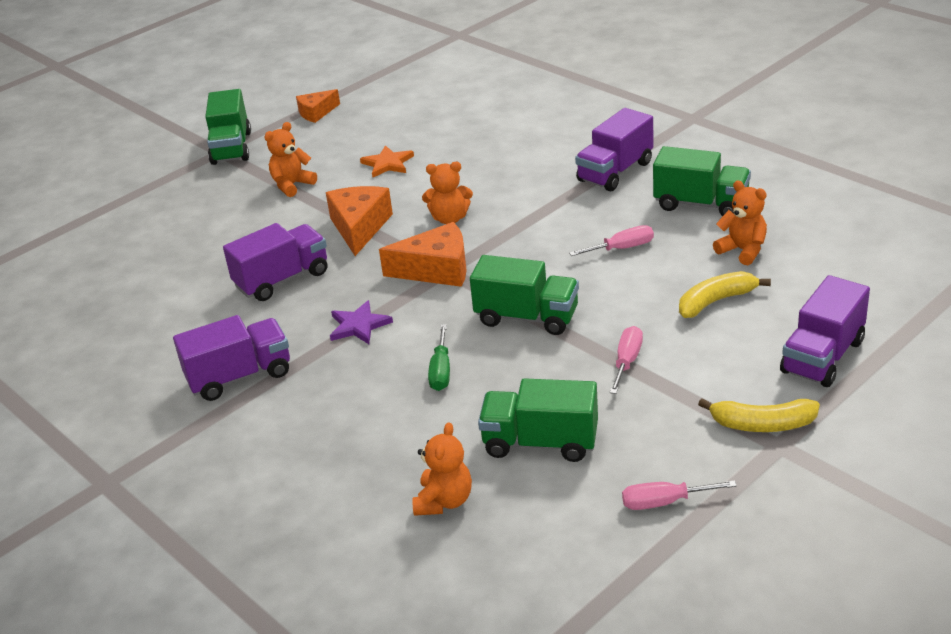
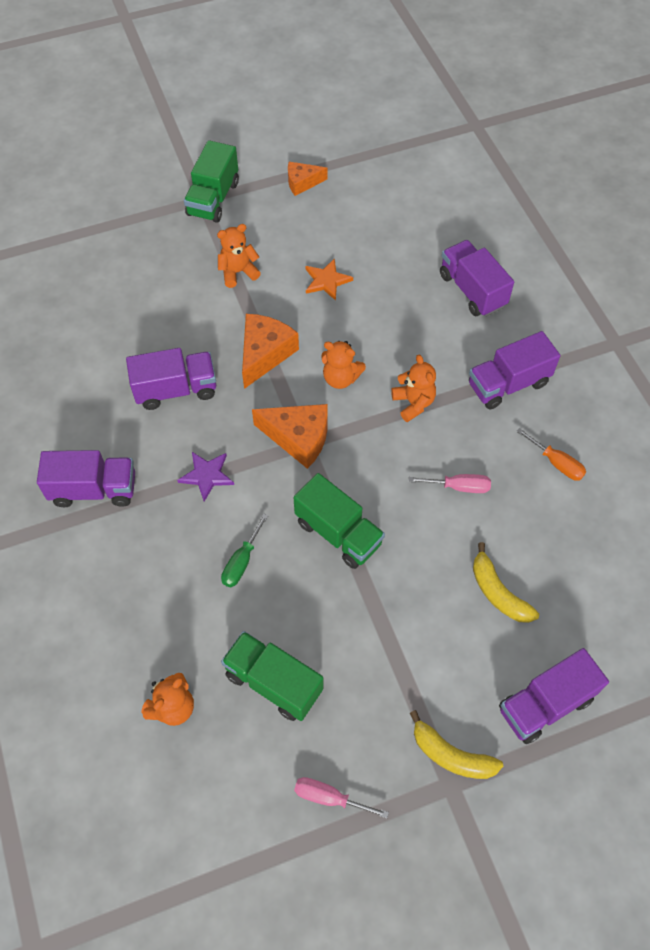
camera: 20 degrees right, 25 degrees up
pink screwdriver [609,326,643,394] -> none
green truck [653,146,751,216] -> orange screwdriver [516,428,586,481]
yellow banana [679,271,771,318] -> yellow banana turned 120 degrees counterclockwise [473,542,539,623]
orange teddy bear [713,181,767,265] -> orange teddy bear moved to [391,355,436,422]
none -> purple truck [440,240,514,317]

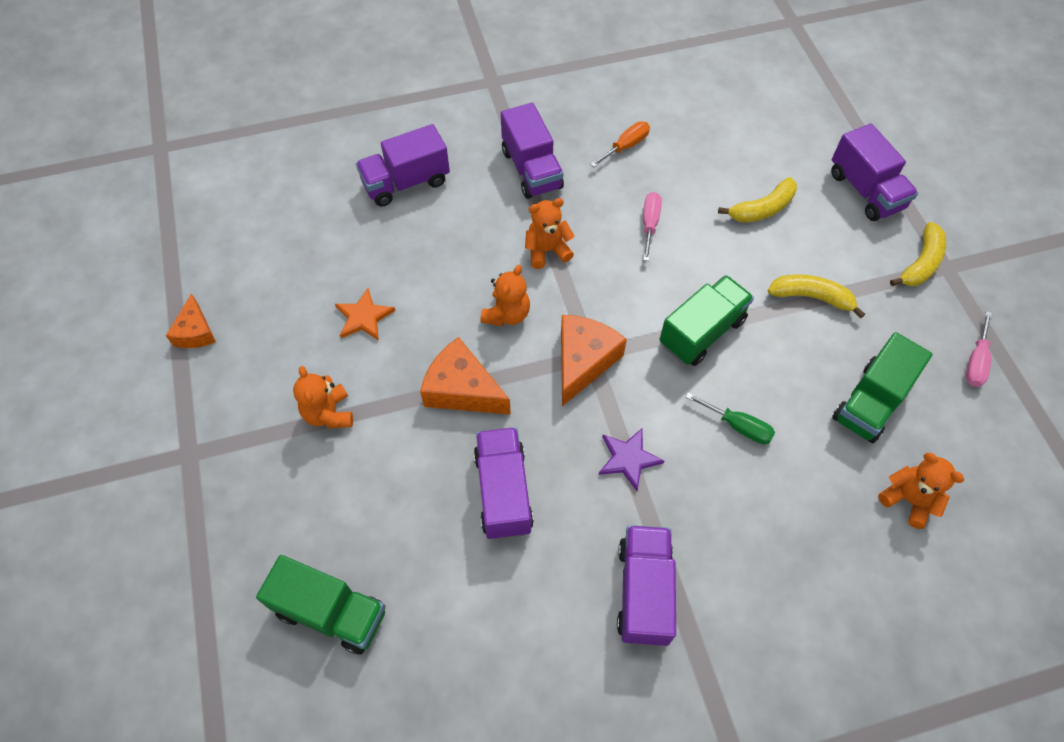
camera: 85 degrees left, 0 degrees up
green truck [184,140,239,223] -> green truck moved to [256,555,385,655]
none -> yellow banana [768,274,865,319]

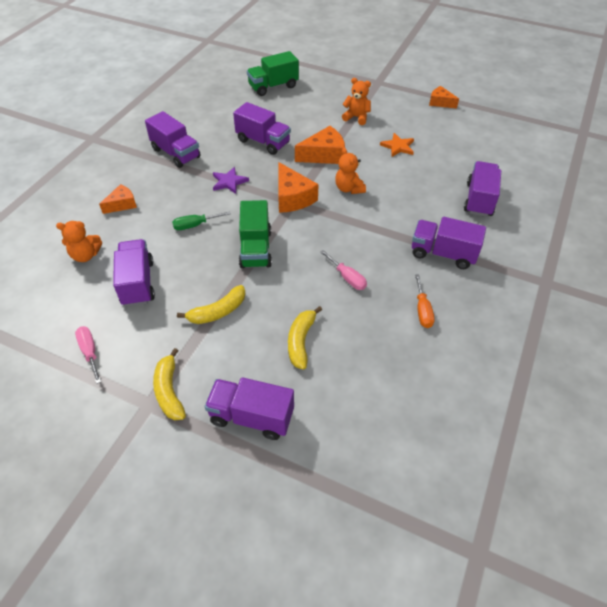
camera: 130 degrees right, 10 degrees down
orange teddy bear [525,198,574,269] -> none
green truck [832,332,932,443] -> purple truck [113,239,155,307]
none -> orange cheese [99,184,137,214]

